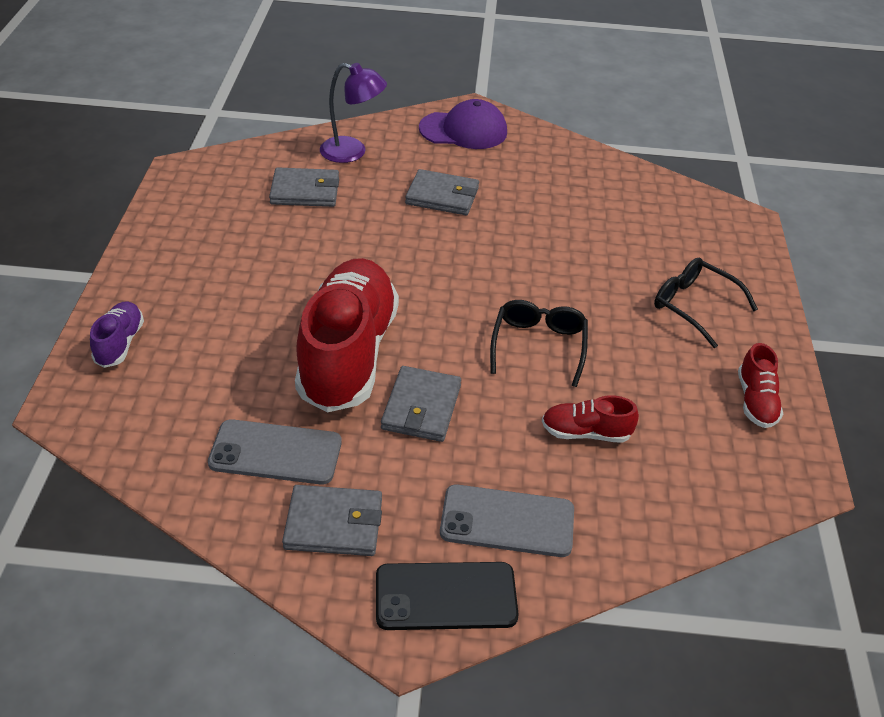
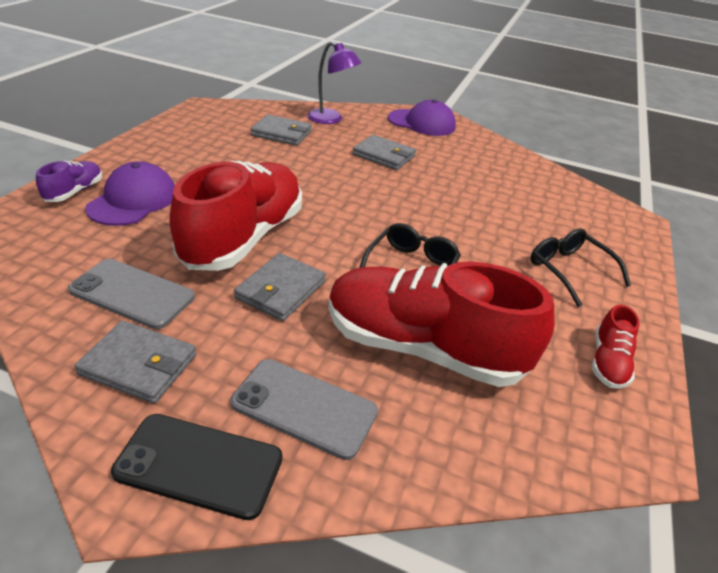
camera: 15 degrees right, 5 degrees down
red shoe [542,395,639,443] -> red shoe [328,261,555,387], size x2.30
none -> purple cap [85,161,175,226]

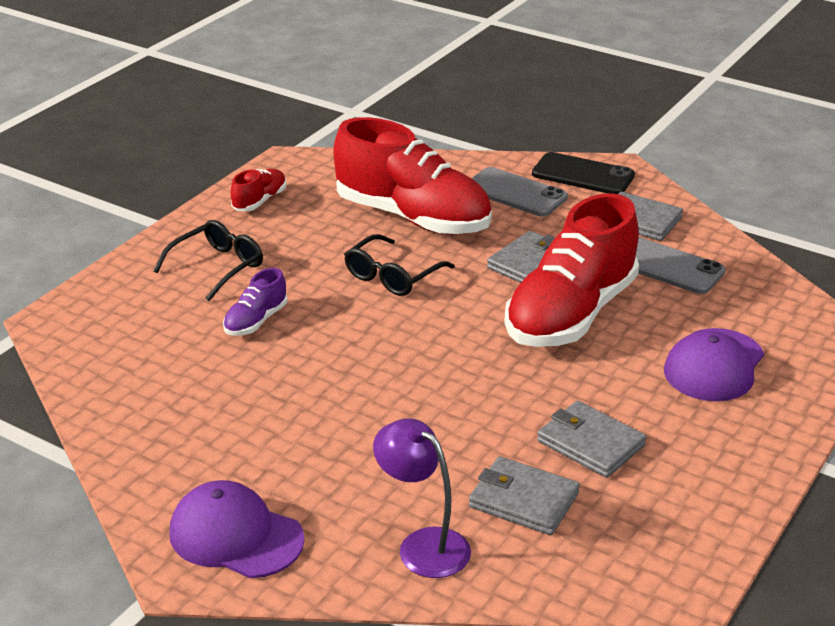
camera: 165 degrees left, 5 degrees down
purple shoe [36,161,102,202] -> purple shoe moved to [223,268,287,336]
grey wallet [352,135,416,170] -> grey wallet moved to [537,401,646,478]
black glasses [530,228,631,307] -> black glasses turned 120 degrees counterclockwise [153,220,263,301]

